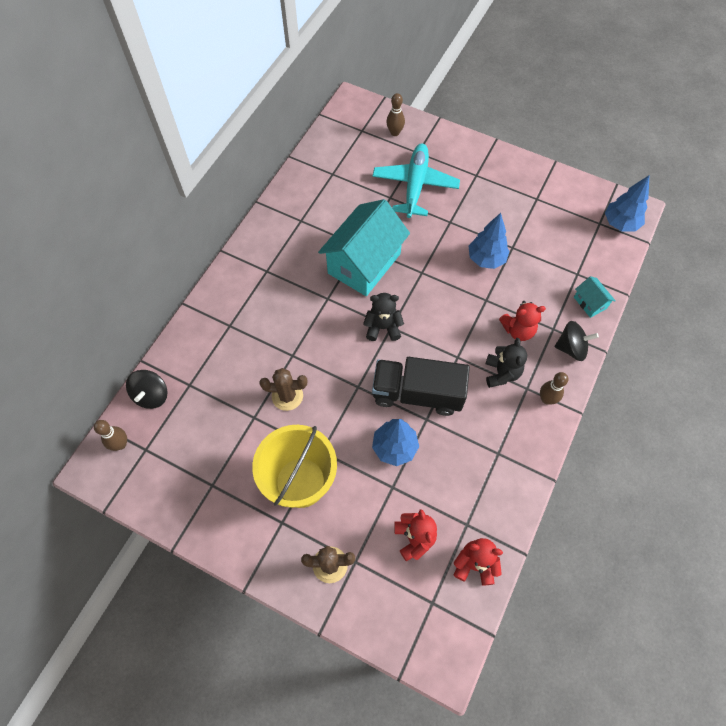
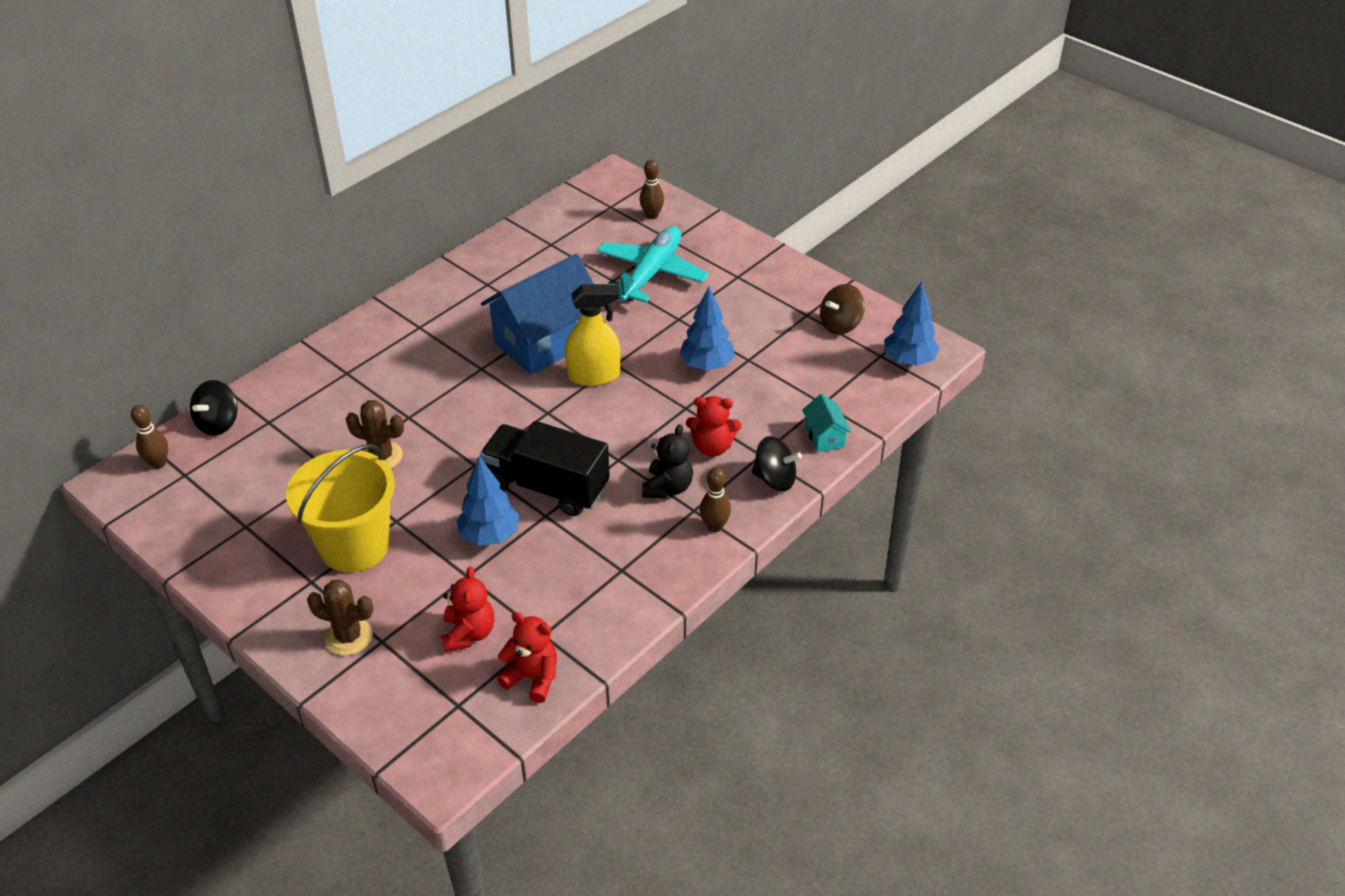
camera: 15 degrees right, 20 degrees down
turquoise house [318,199,410,296] -> blue house [481,254,603,375]
black teddy bear [363,293,404,341] -> none
none -> yellow spray bottle [565,284,621,386]
none -> brown spinning top [820,284,865,335]

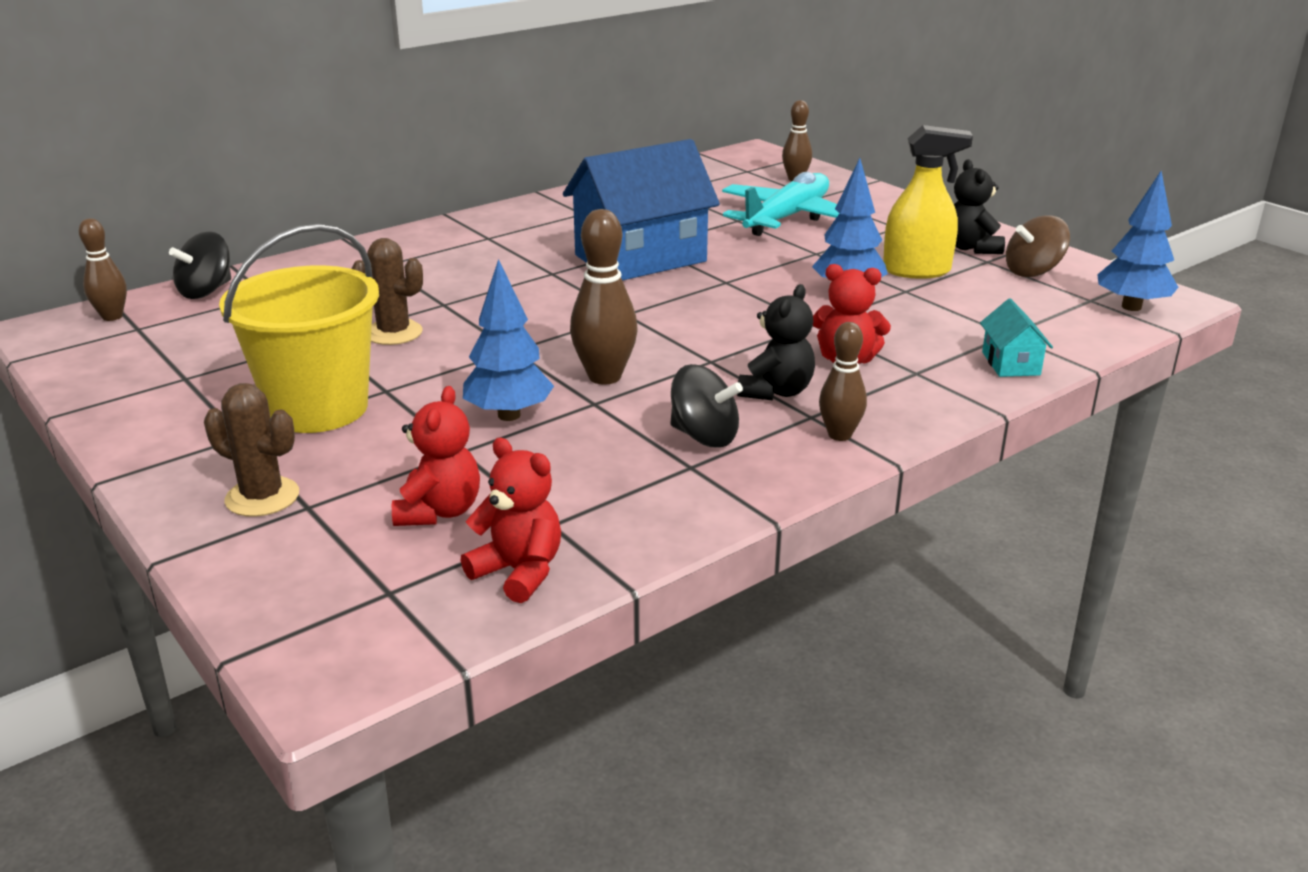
camera: 10 degrees right, 15 degrees down
black truck [480,421,610,516] -> brown bowling pin [570,209,638,385]
yellow spray bottle [565,284,621,386] -> yellow spray bottle moved to [883,125,973,279]
black spinning top [752,436,802,492] -> black spinning top moved to [670,364,743,448]
none -> black teddy bear [954,159,1005,254]

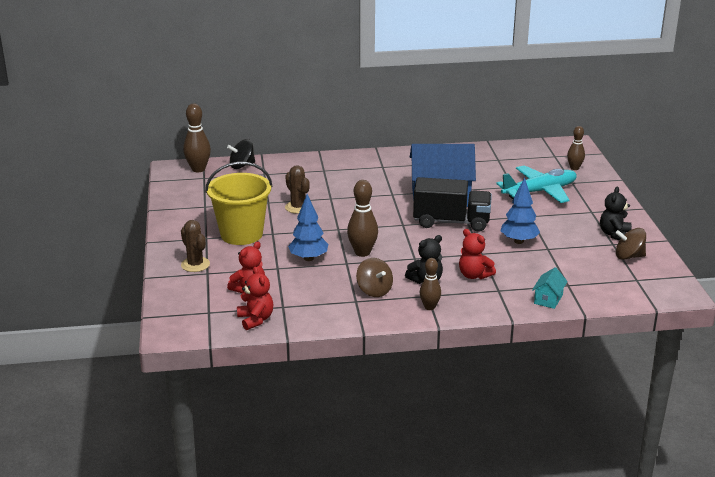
camera: 30 degrees right, 0 degrees up
brown bowling pin [79,218,127,321] -> brown bowling pin [183,103,211,172], size x1.54
black spinning top [670,364,743,448] -> brown spinning top [356,258,393,297]
yellow spray bottle [883,125,973,279] -> none
blue tree [1097,171,1178,311] -> none
none -> black truck [413,177,492,232]

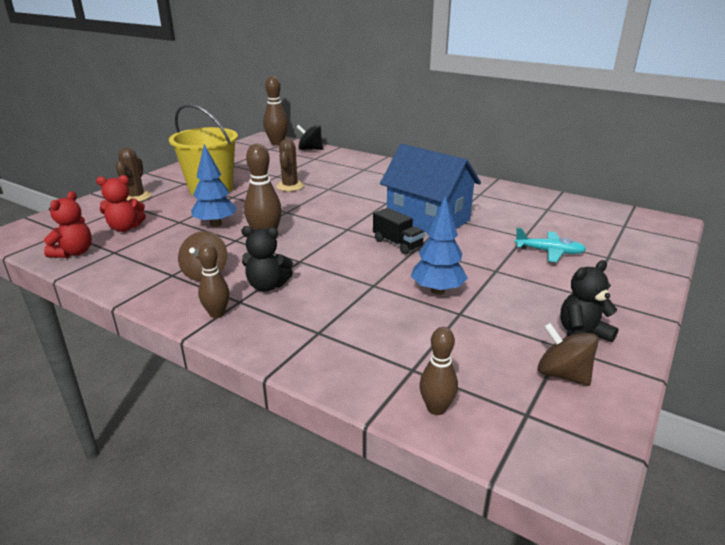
camera: 40 degrees right, 0 degrees up
black truck [413,177,492,232] -> black truck [373,208,425,255], size x0.55
red teddy bear [459,229,496,279] -> none
turquoise plane [496,165,577,203] -> turquoise plane [514,228,586,262], size x0.58
turquoise house [532,267,568,309] -> none
brown bowling pin [567,126,585,170] -> brown bowling pin moved to [419,327,458,415]

